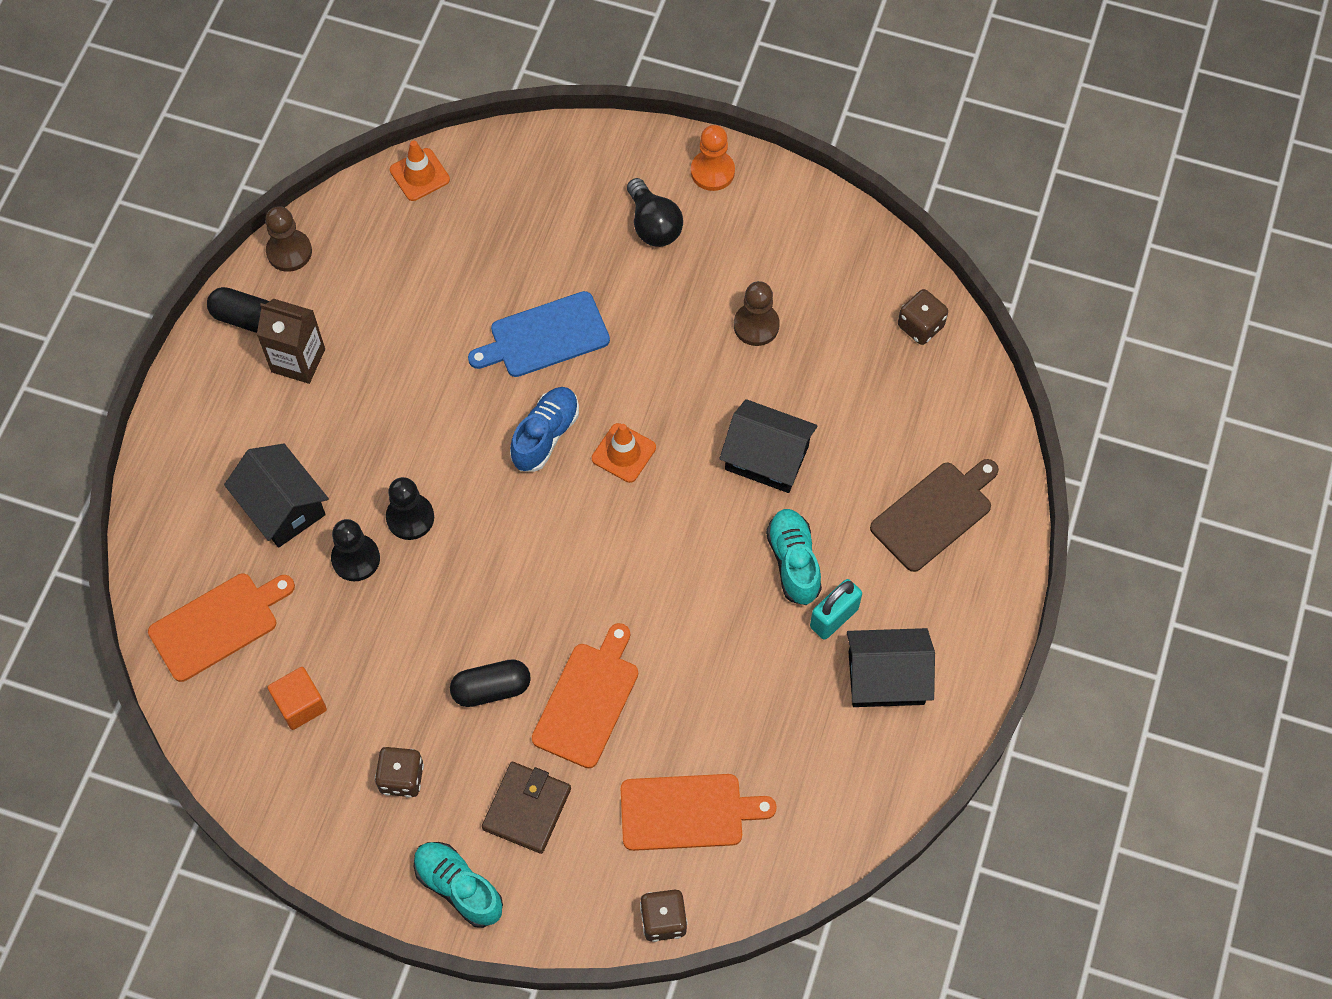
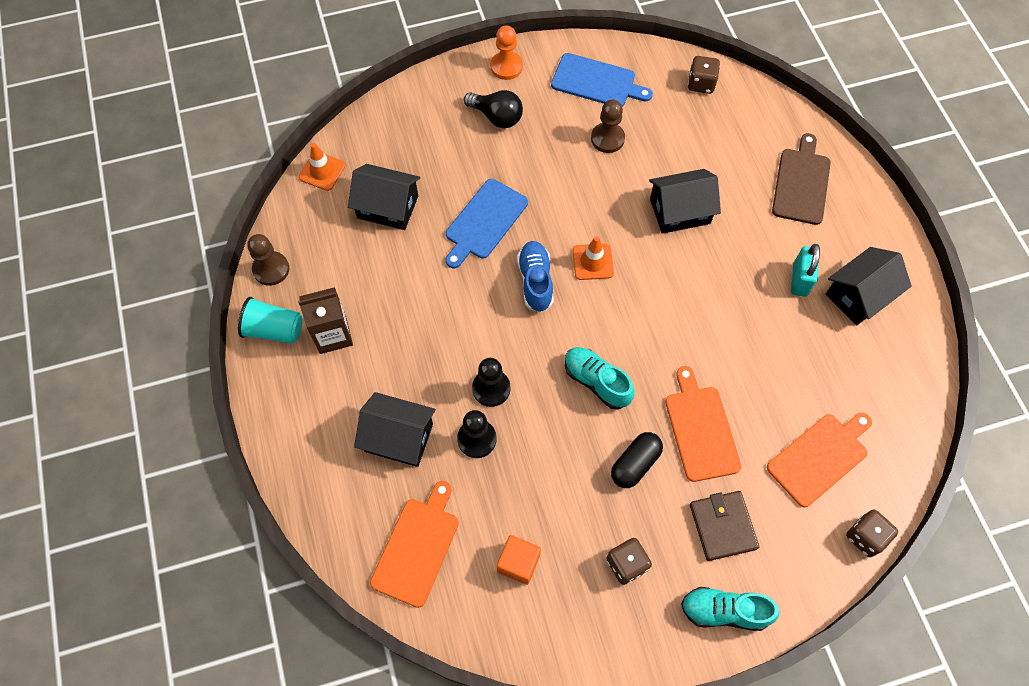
camera: 35 degrees left, 0 degrees up
black capsule [207,287,269,333] -> turquoise cup [238,297,303,344]
turquoise shoe [766,509,822,605] -> turquoise shoe moved to [565,347,634,410]
none -> black house [348,164,420,230]
none -> blue cutting board [551,53,653,107]

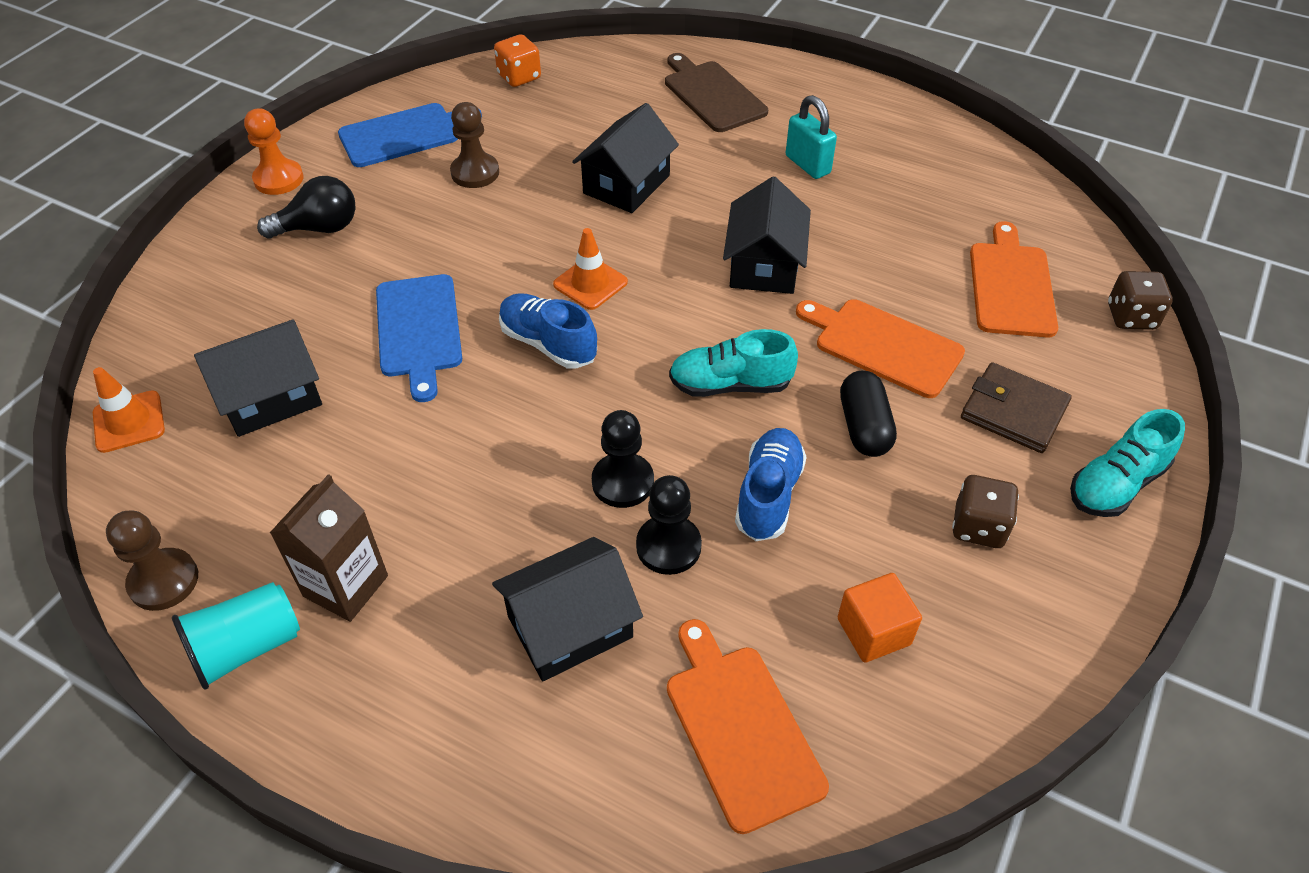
camera: 45 degrees left, 15 degrees down
brown dice [688,56,720,94] -> orange dice [494,34,541,87]
black house [826,247,912,325] -> black house moved to [723,177,811,294]
none -> blue shoe [735,428,807,541]

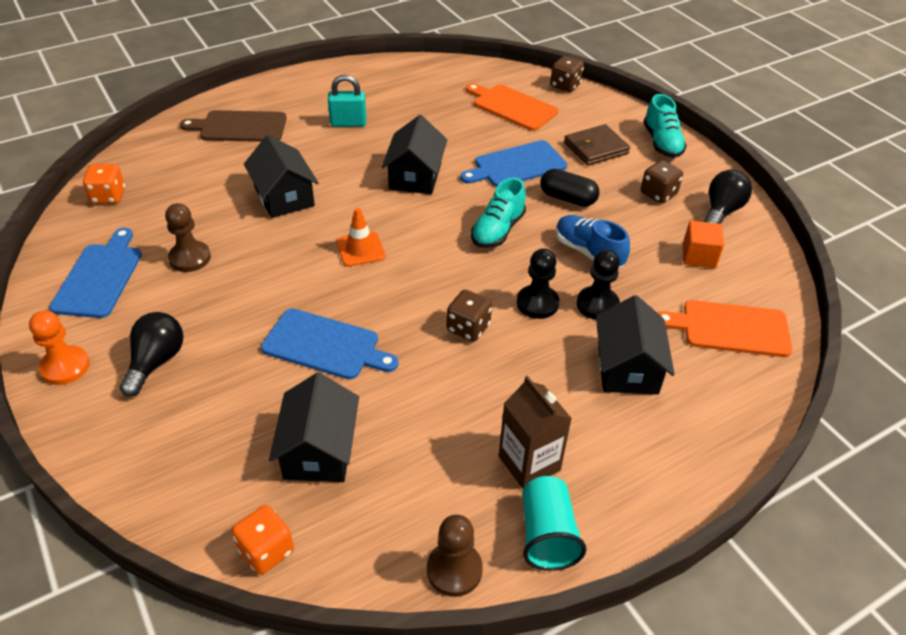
camera: 60 degrees left, 5 degrees down
orange traffic cone [93,367,165,453] -> orange dice [232,505,294,574]
blue shoe [499,293,597,369] -> none
black house [723,177,811,294] -> black house turned 60 degrees clockwise [381,115,447,194]
orange cutting board [796,299,965,398] -> blue cutting board [460,140,567,187]
none -> brown dice [447,290,492,342]
none -> black light bulb [703,170,752,224]

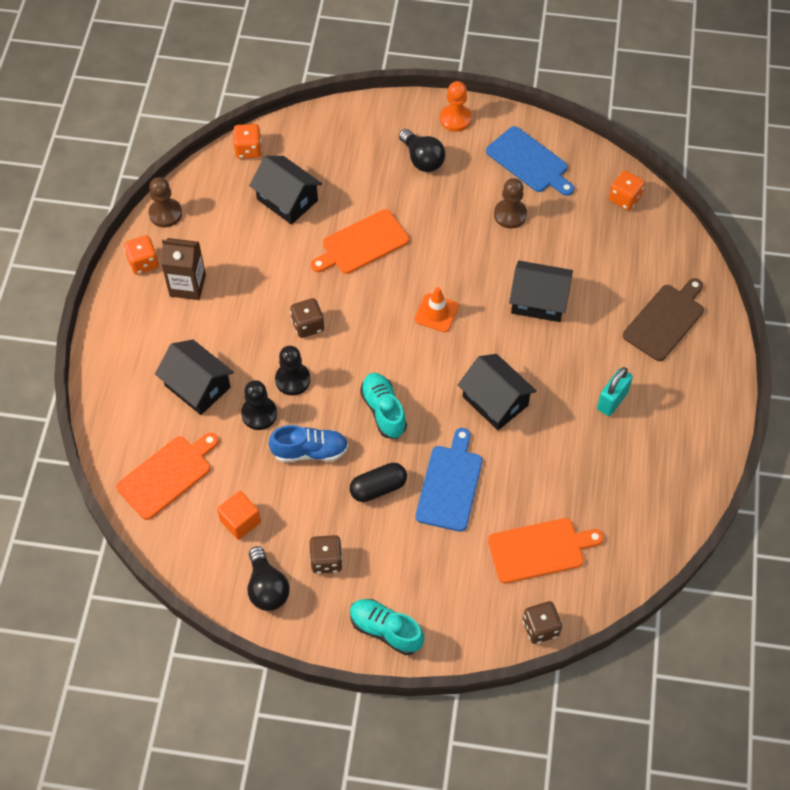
camera: 130 degrees right, 15 degrees up
blue cutting board [261,308,399,379] -> orange cutting board [311,209,409,274]
turquoise cup [522,476,586,571] -> orange dice [124,235,159,275]
brown wallet [564,124,630,166] -> none

